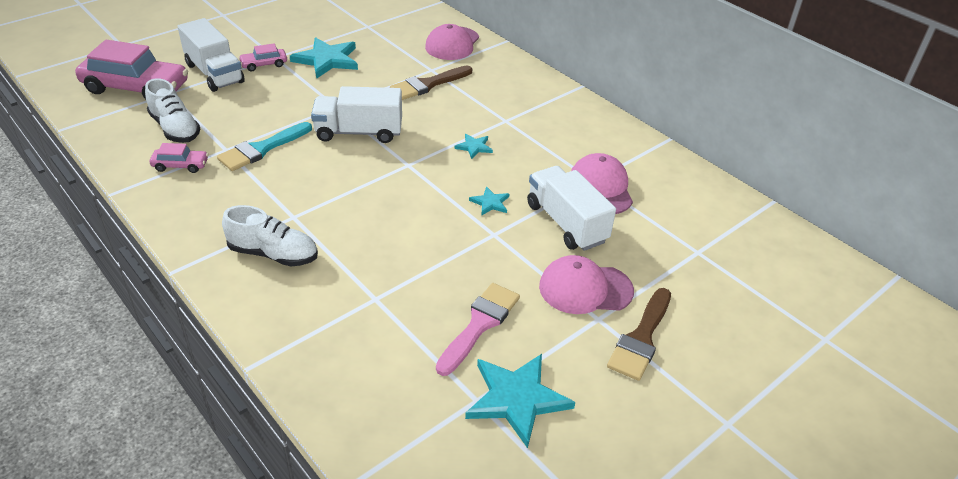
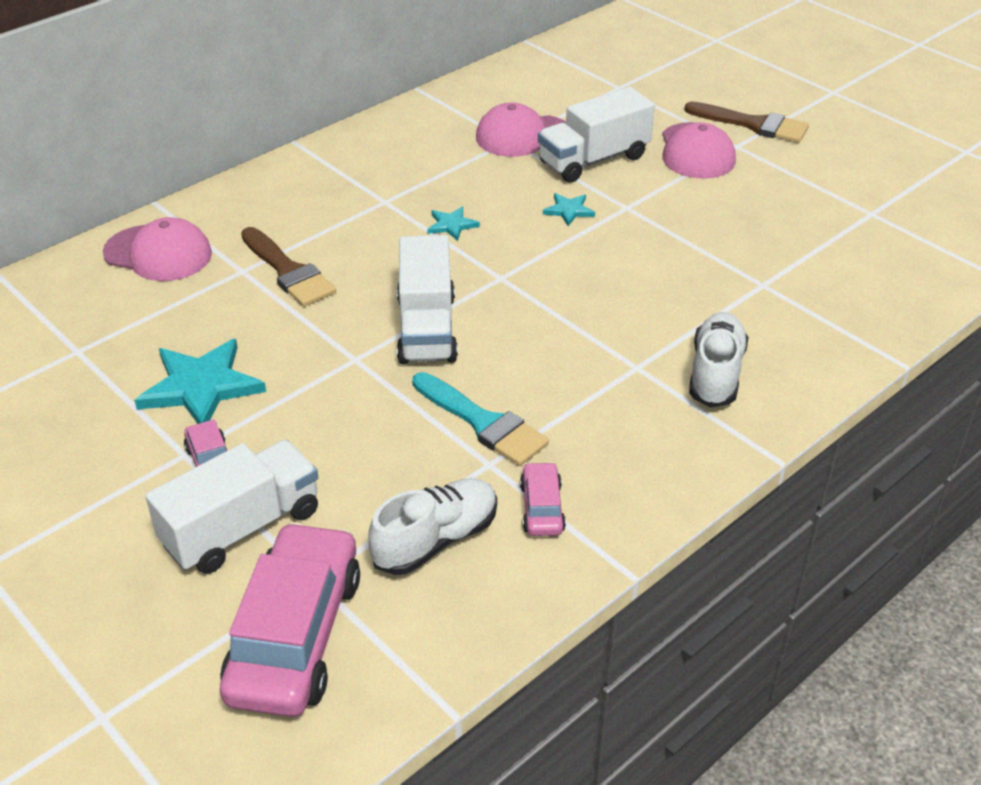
camera: 90 degrees left, 0 degrees up
pink brush [436,283,520,376] -> none
turquoise star [465,354,575,448] -> none

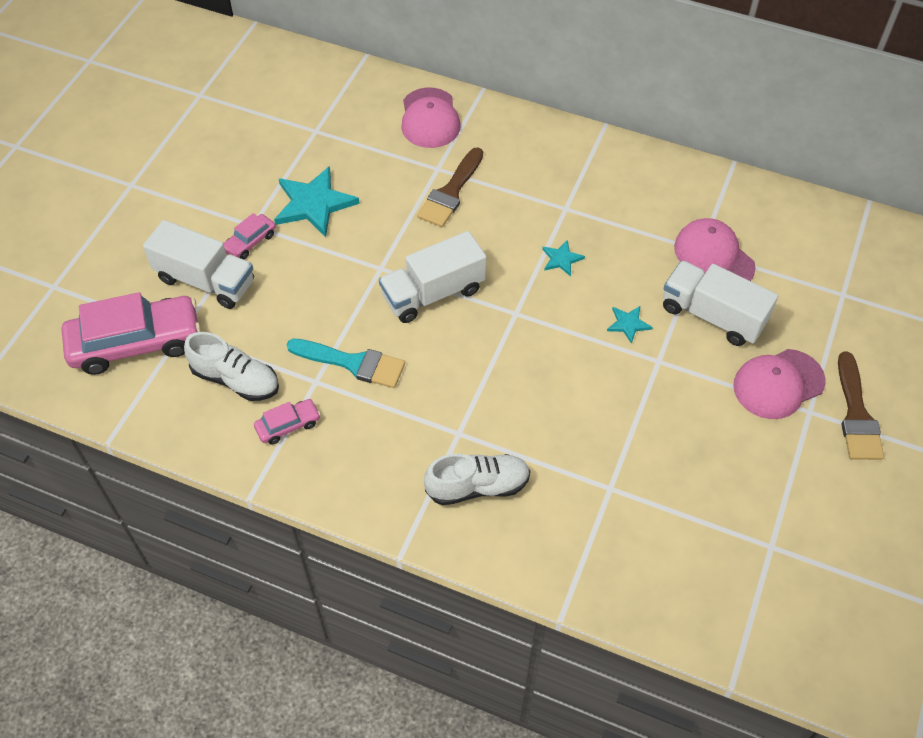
camera: 65 degrees right, 15 degrees up
turquoise brush [412,372,549,466] -> turquoise brush turned 90 degrees counterclockwise [287,339,405,388]

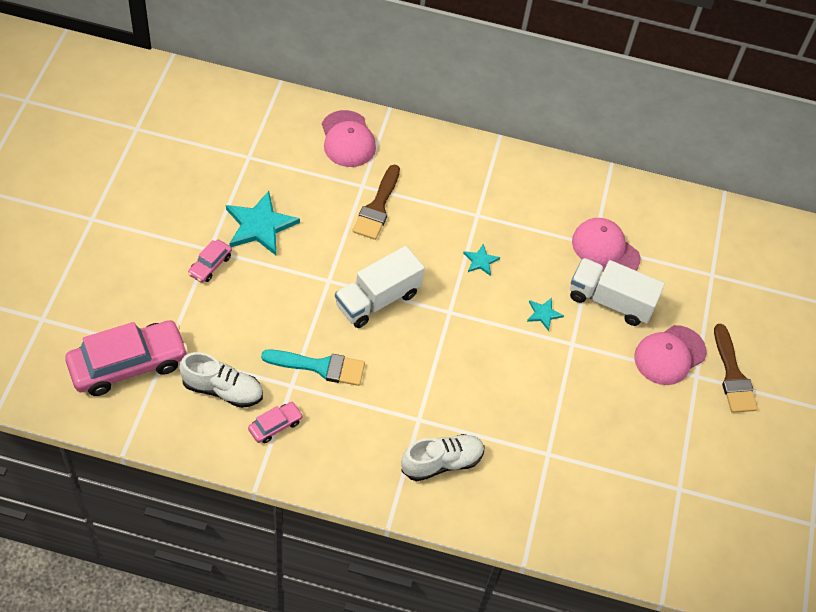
camera: 15 degrees left, 0 degrees up
white truck [143,220,254,309] -> none

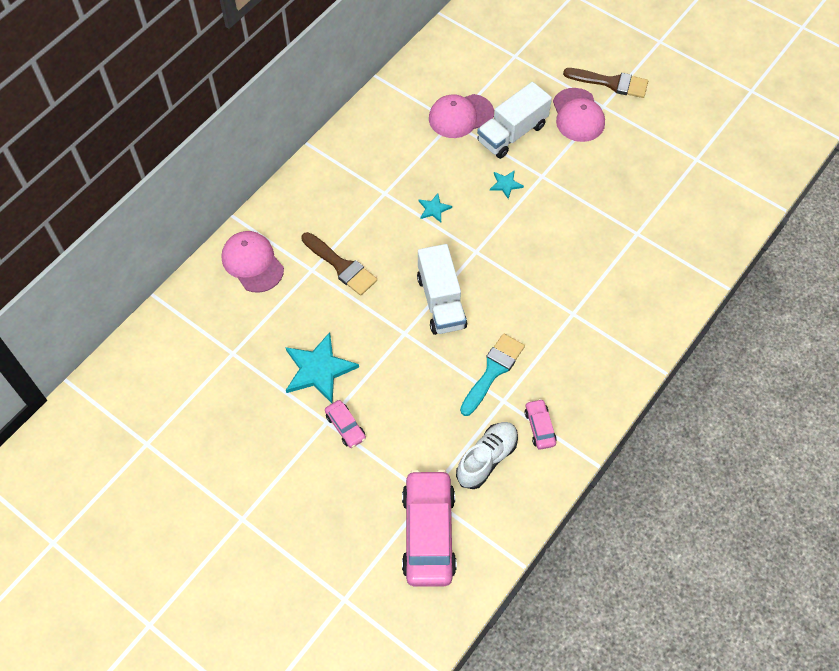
camera: 60 degrees left, 5 degrees up
pink cap [322,110,376,167] -> pink cap turned 135 degrees counterclockwise [221,231,284,293]
white shoe [401,434,485,481] -> none

